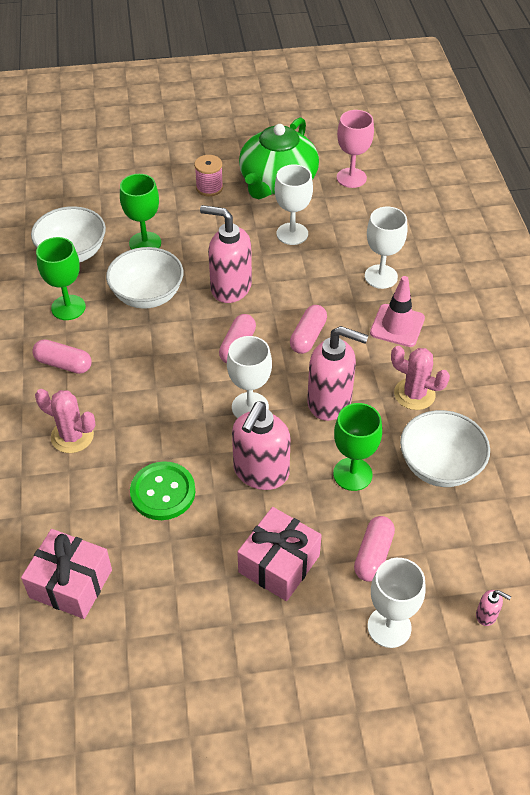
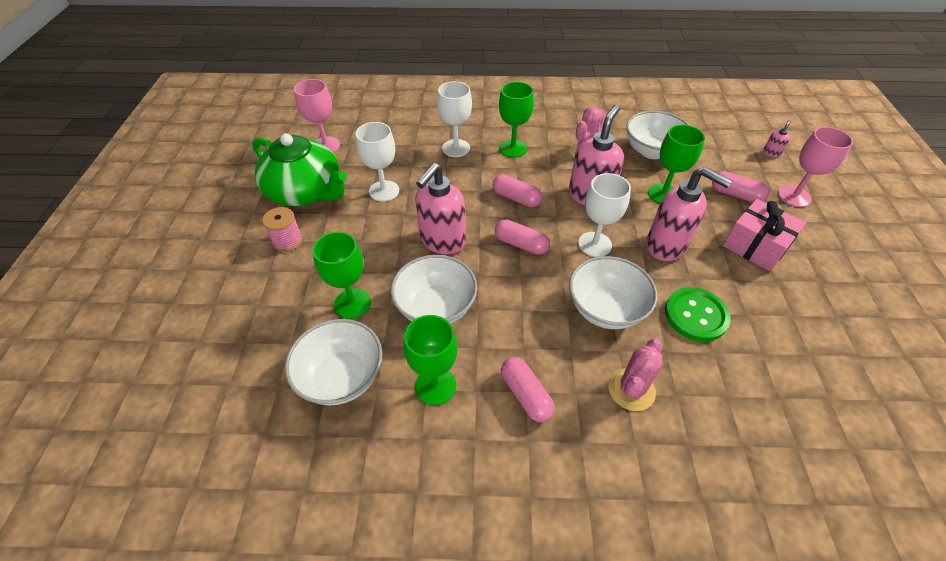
camera: 80 degrees left, 0 degrees up
pink gift [21,529,112,619] -> none
pink capsule [32,339,91,374] -> pink capsule turned 60 degrees counterclockwise [501,357,555,422]
white goblet [368,558,426,648] -> pink goblet [778,127,853,207]
pink traffic cone [370,276,425,347] -> green goblet [499,82,534,158]
none -> white bowl [569,256,657,329]

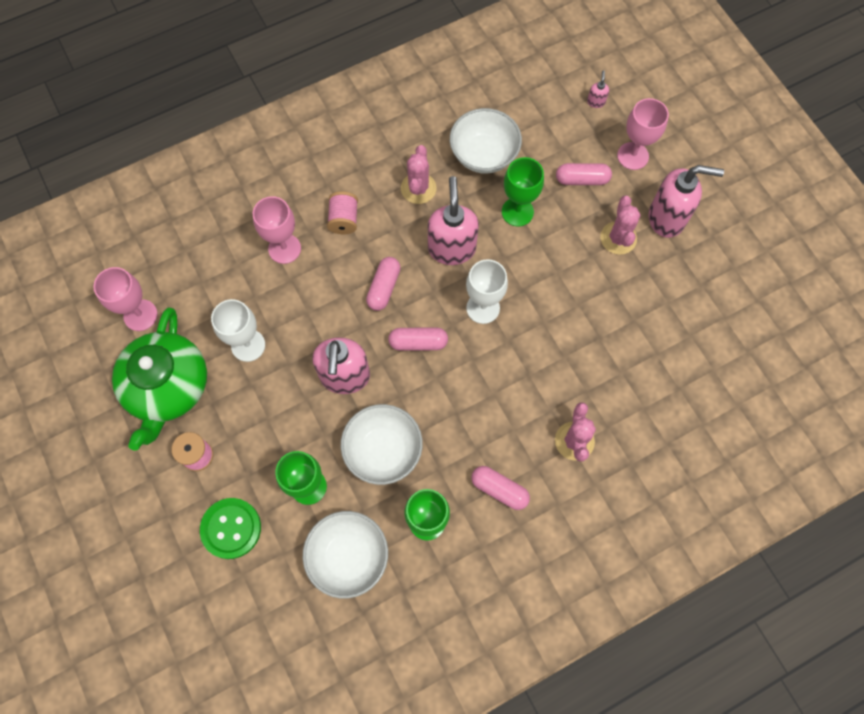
camera: 30 degrees left, 20 degrees up
green teapot [252,133,347,206] -> green teapot turned 90 degrees clockwise [112,308,207,451]
white goblet [437,81,472,157] -> pink goblet [253,196,301,264]
pink capsule [493,174,542,207] -> pink capsule turned 75 degrees counterclockwise [366,257,401,311]
green goblet [499,82,534,158] -> pink spool [327,192,358,234]
white bowl [569,256,657,329] -> none
pink soap dispenser [646,167,732,261] -> pink soap dispenser moved to [649,165,724,238]
green button [665,287,731,342] -> green button moved to [200,498,261,559]
pink gift [723,199,806,271] -> pink cactus [600,196,641,255]

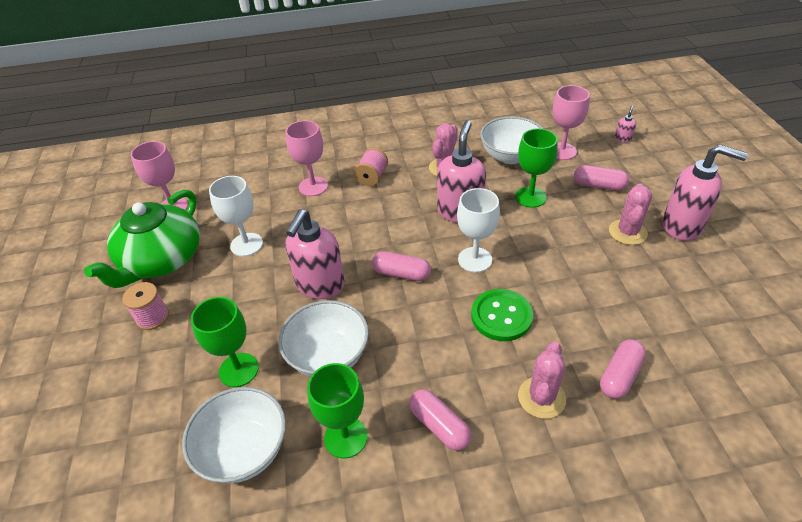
camera: 20 degrees right, 25 degrees down
green button [200,498,261,559] -> green button moved to [471,289,533,341]
pink capsule [366,257,401,311] -> pink capsule moved to [600,339,646,399]
pink goblet [617,98,669,170] -> pink goblet moved to [553,85,590,160]

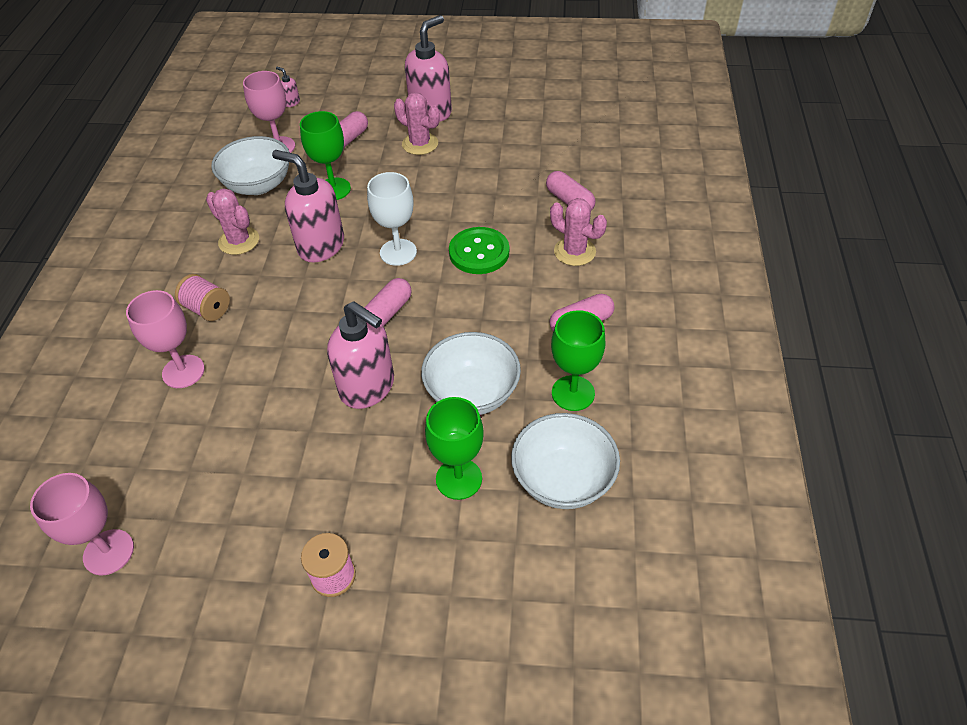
camera: 75 degrees left, 5 degrees up
green teapot [84,190,200,288] -> none
white goblet [209,176,263,256] -> none

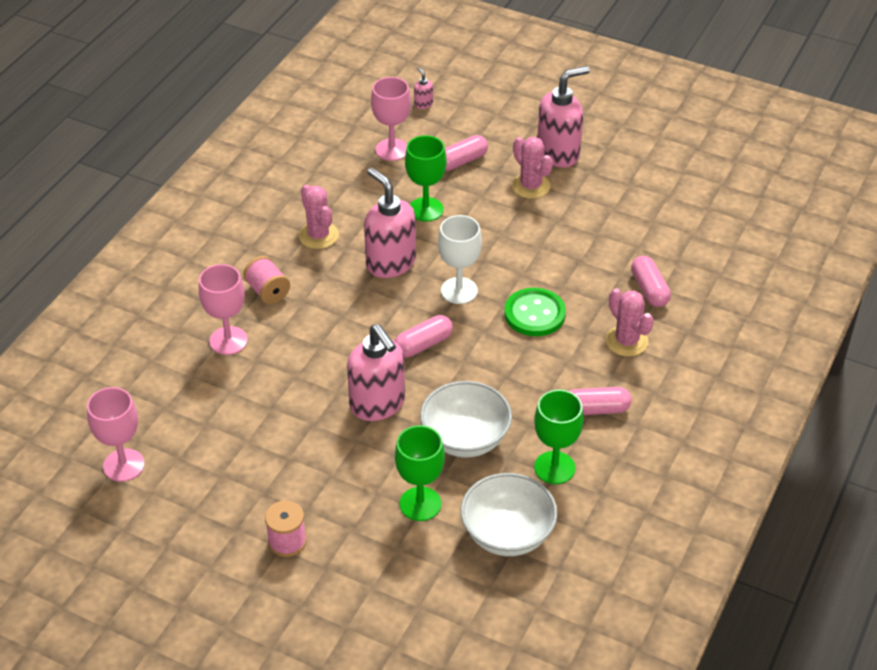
camera: 20 degrees right, 5 degrees down
white bowl [211,136,290,195] -> none

